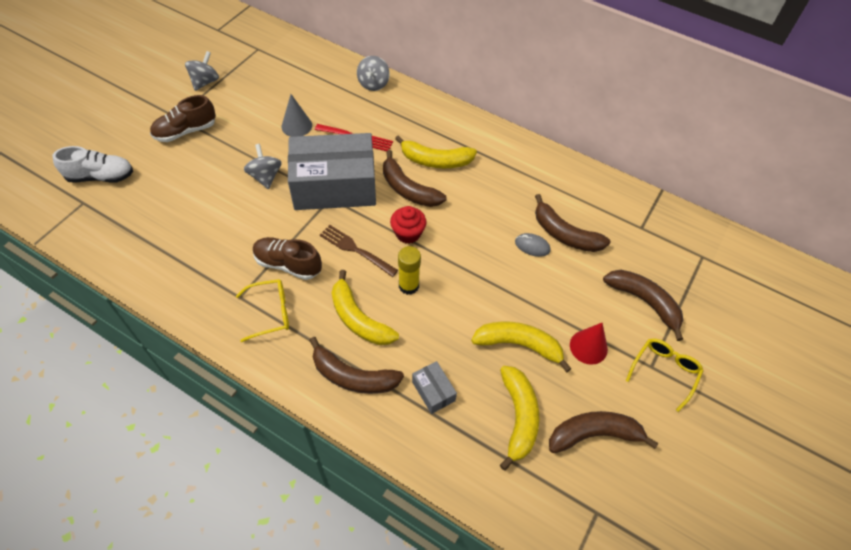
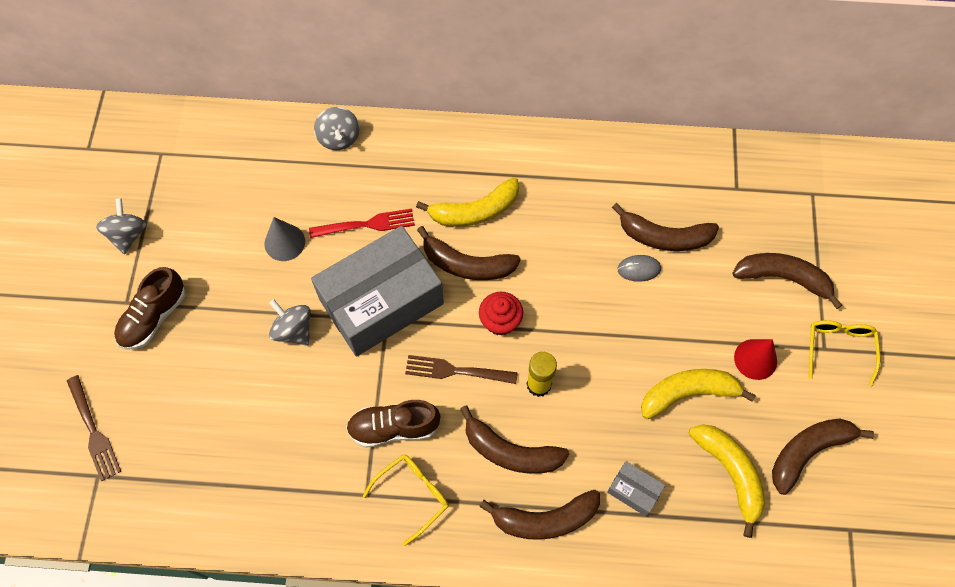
camera: 25 degrees left, 10 degrees up
white shoe [52,146,133,183] -> brown fork [67,375,121,481]
yellow banana [331,270,399,345] -> brown banana [460,406,569,474]

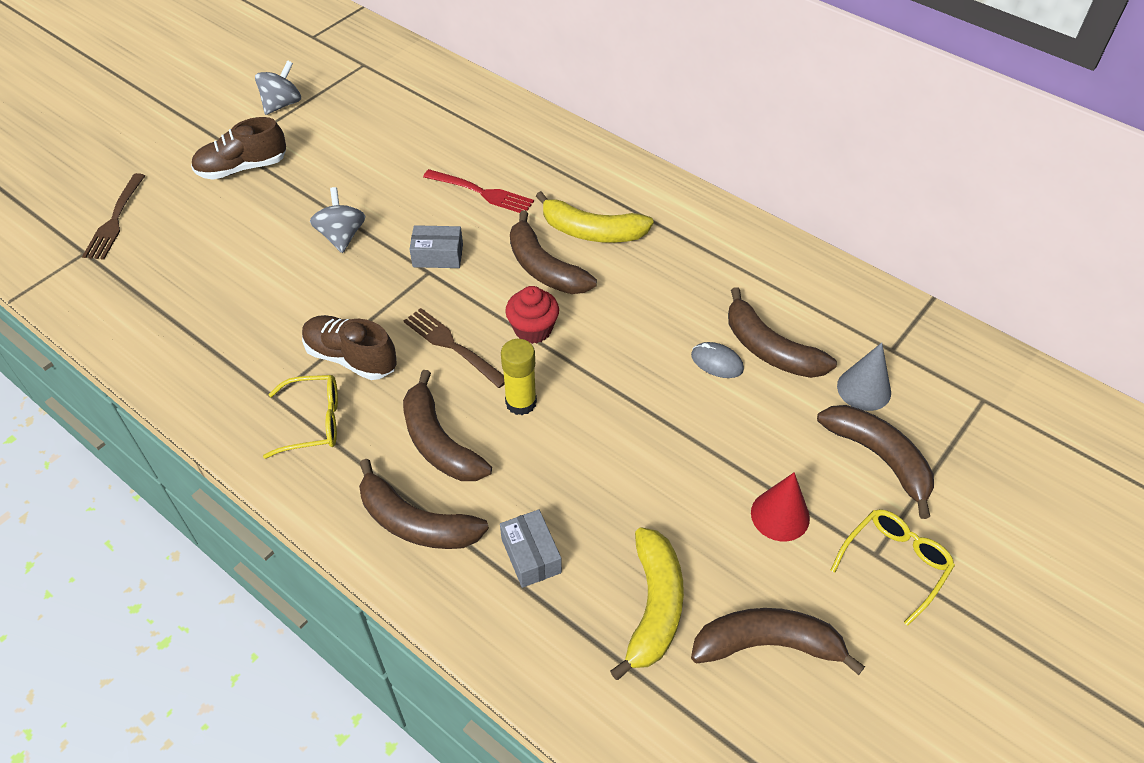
camera: 35 degrees right, 15 degrees down
grey cone [264,217,305,261] -> grey cone moved to [837,343,891,411]
grey box [311,226,444,356] -> grey box [409,225,463,268], size x0.40
grey spinning top [314,107,360,150] -> none
yellow banana [641,369,756,419] -> none

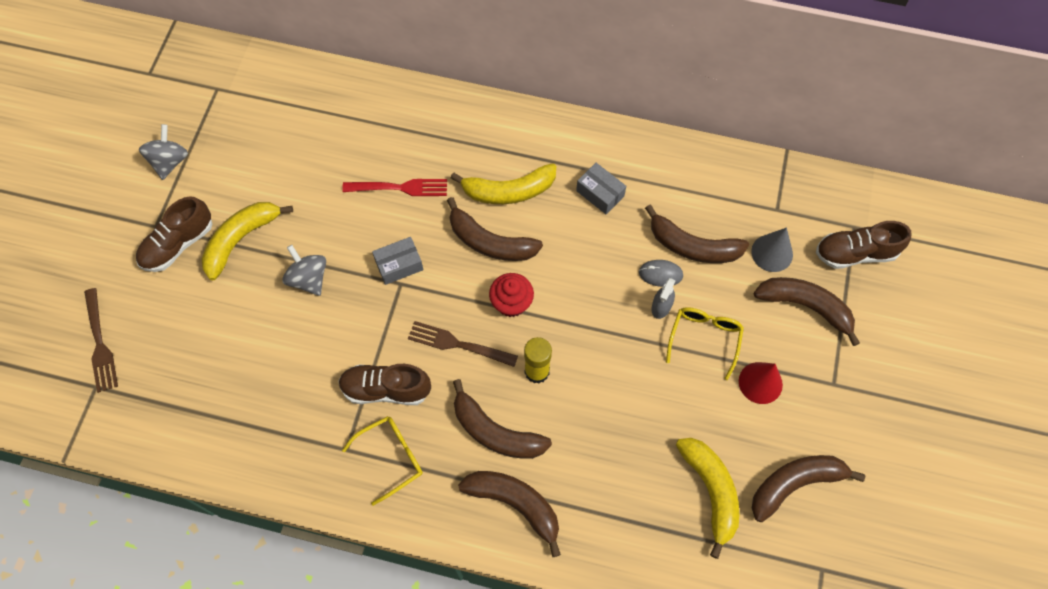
camera: 25 degrees left, 15 degrees up
brown banana [359,459,489,549] -> brown banana turned 150 degrees counterclockwise [458,471,561,557]
grey box [500,509,562,588] -> grey box moved to [576,163,626,214]
yellow glasses [831,509,955,626] -> yellow glasses moved to [666,307,744,380]
none -> yellow banana [201,202,293,280]
none -> grey spray bottle [651,278,676,319]
none -> brown shoe [816,221,911,269]

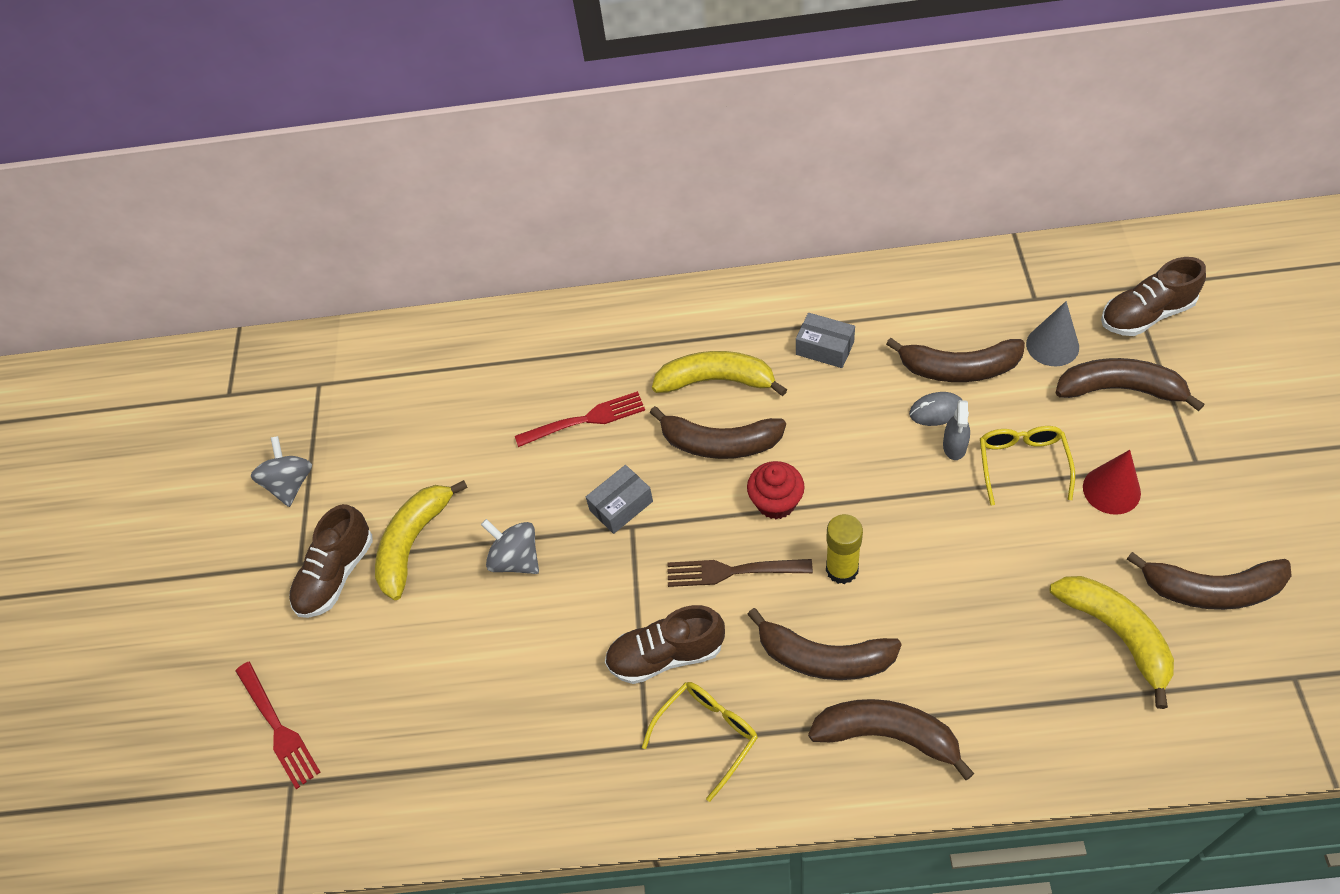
camera: 10 degrees left, 10 degrees down
brown fork [84,288,118,393] -> red fork [236,662,320,789]
yellow banana [451,163,556,204] -> yellow banana turned 150 degrees counterclockwise [652,351,787,396]
brown banana [752,455,866,522] -> brown banana turned 135 degrees counterclockwise [1127,552,1292,610]

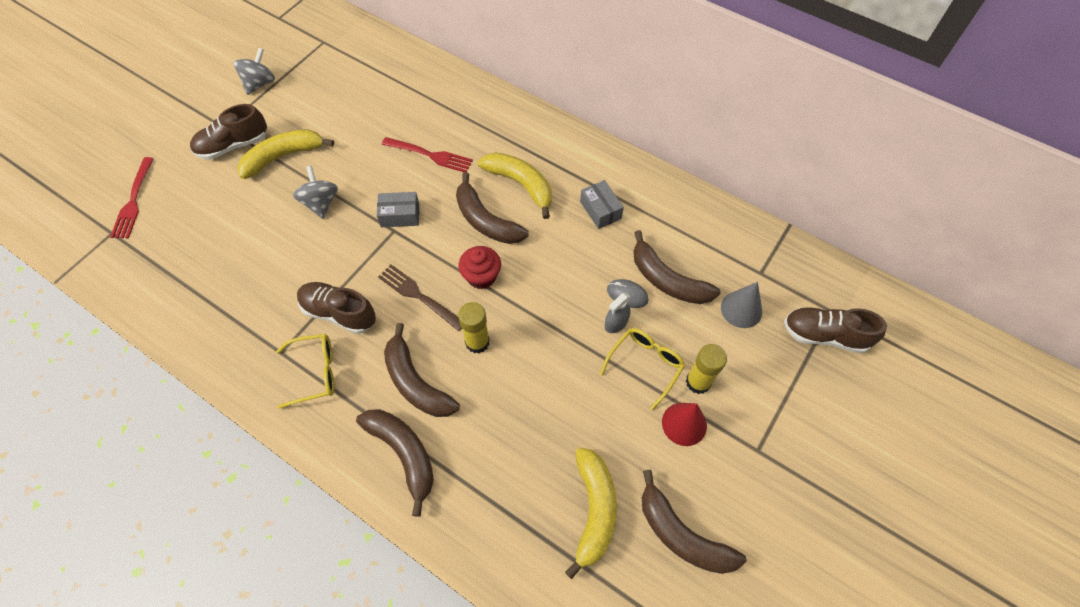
camera: 30 degrees right, 5 degrees up
brown banana [1055,358,1205,411] -> none
none -> yellow glue stick [686,344,727,394]

